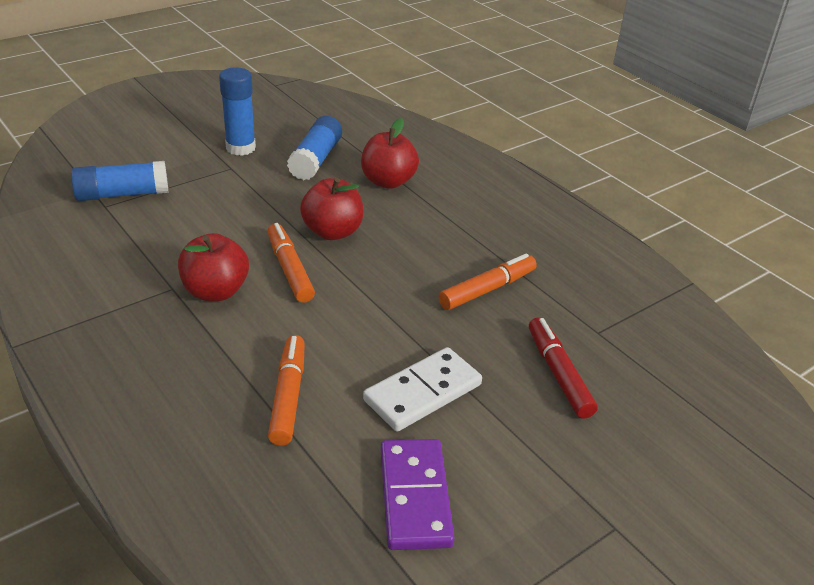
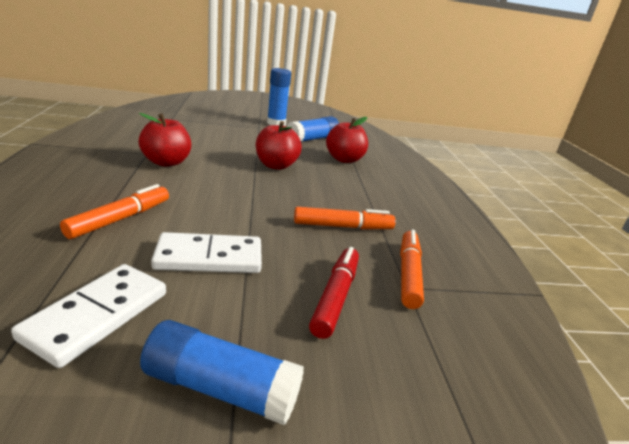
camera: 30 degrees right, 10 degrees down
blue glue stick [71,161,168,201] -> blue glue stick moved to [140,320,304,425]
orange marker [267,223,315,303] -> orange marker moved to [400,230,424,309]
purple domino [380,439,454,550] -> white domino [11,264,166,368]

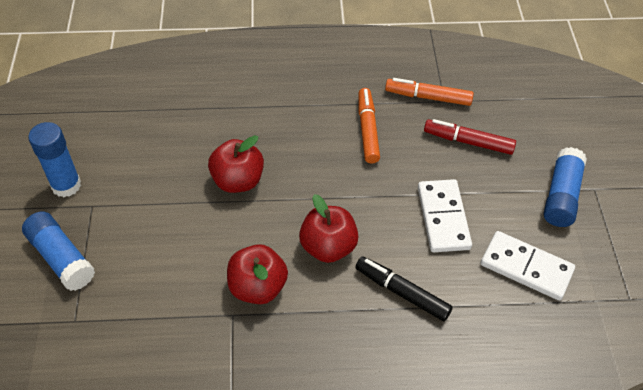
camera: 85 degrees left, 25 degrees up
orange marker [60,184,169,239] -> black marker [355,256,453,321]
blue glue stick [287,116,339,142] -> blue glue stick moved to [22,211,95,291]
red apple [326,117,368,163] -> red apple moved to [299,194,359,263]

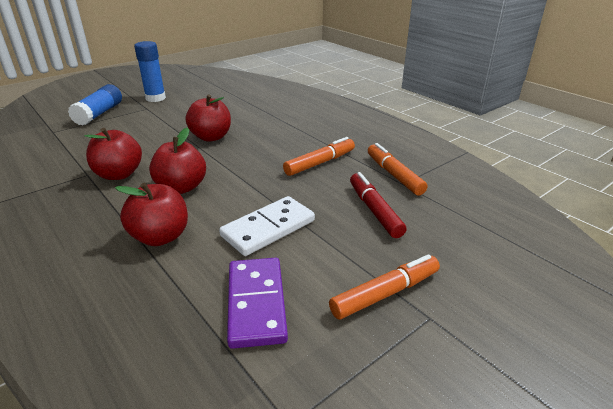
camera: 55 degrees right, 20 degrees down
black marker [355,256,453,321] -> red apple [115,183,188,246]
white domino [481,231,575,301] -> purple domino [227,258,288,349]
blue glue stick [544,147,587,227] -> orange marker [329,254,440,320]

